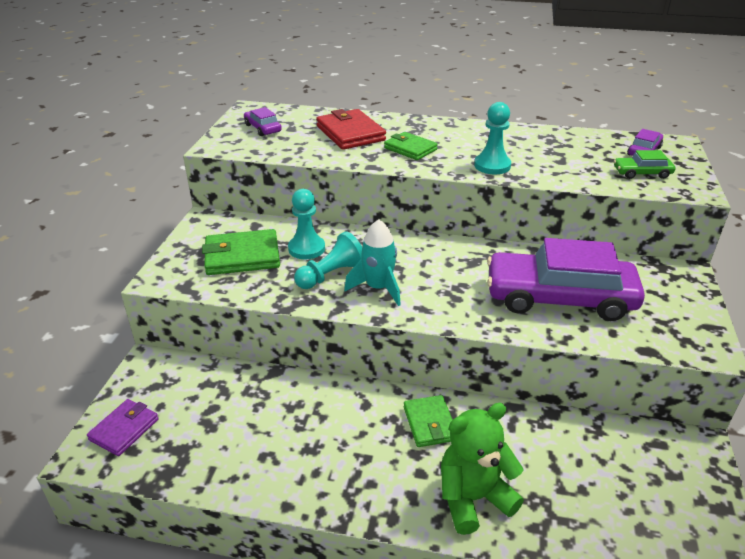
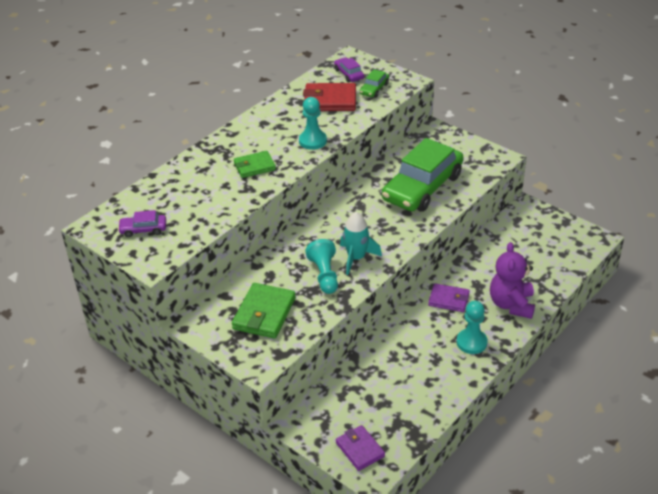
camera: 60 degrees left, 5 degrees up
turquoise pawn [288,189,325,260] -> turquoise pawn moved to [456,301,488,354]
red wallet [316,109,386,150] -> red wallet moved to [303,83,356,111]
green wallet [404,395,453,447] -> purple wallet [428,283,469,312]
green teddy bear [441,403,524,535] -> purple teddy bear [490,242,535,319]
purple car [487,238,645,321] -> green car [382,138,464,212]

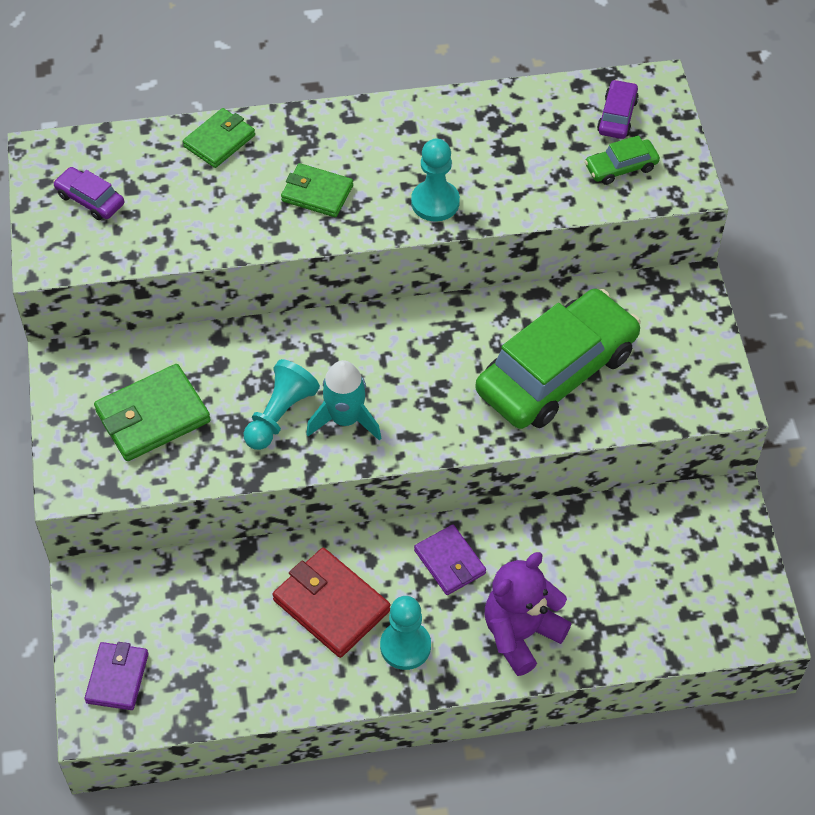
camera: 40 degrees right, 15 degrees up
red wallet [303,83,356,111] -> red wallet moved to [273,548,390,658]
green car [382,138,464,212] -> green car turned 150 degrees clockwise [476,289,641,429]
none -> green wallet [183,108,255,168]

